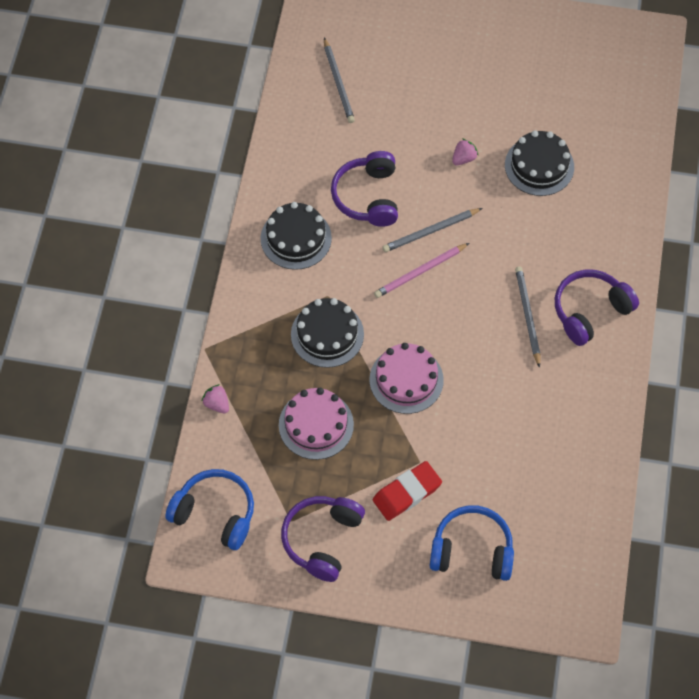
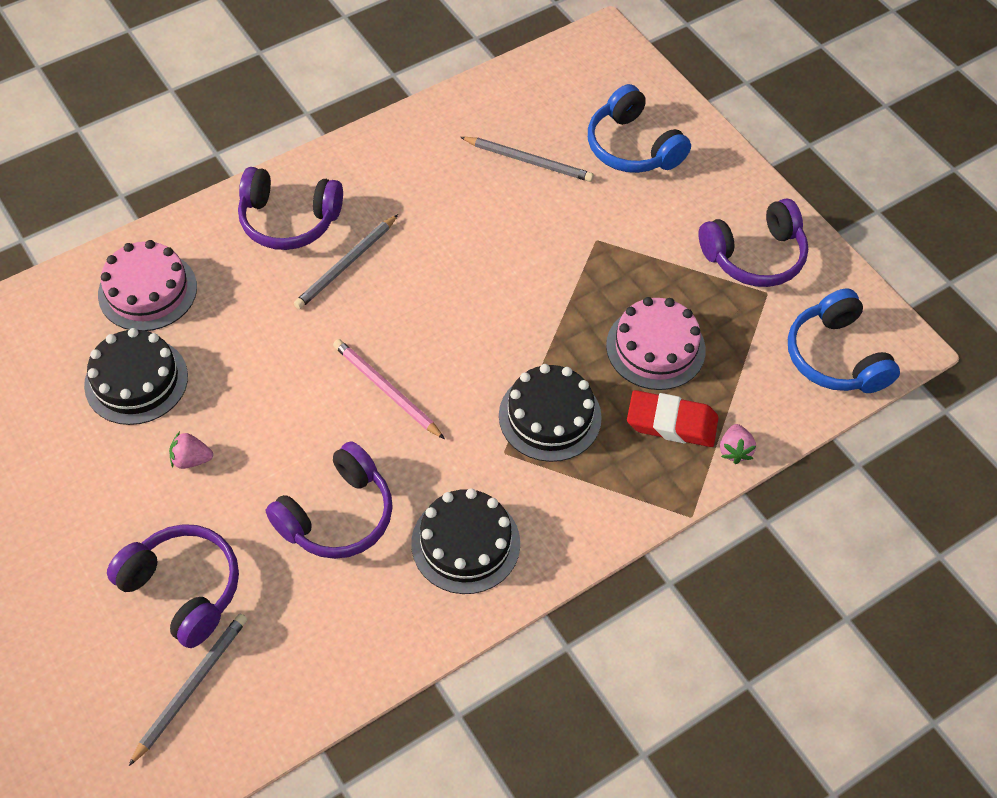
camera: 135 degrees left, 5 degrees down
pink cake [369,343,444,414] -> pink cake moved to [98,240,197,331]
red eraser [373,461,442,521] -> red eraser moved to [627,390,718,447]
pink pencil [374,243,469,298] -> pink pencil turned 150 degrees counterclockwise [333,339,445,439]
grey pencil [382,208,482,252] -> grey pencil moved to [460,137,594,182]
none -> purple headphones [107,524,239,648]

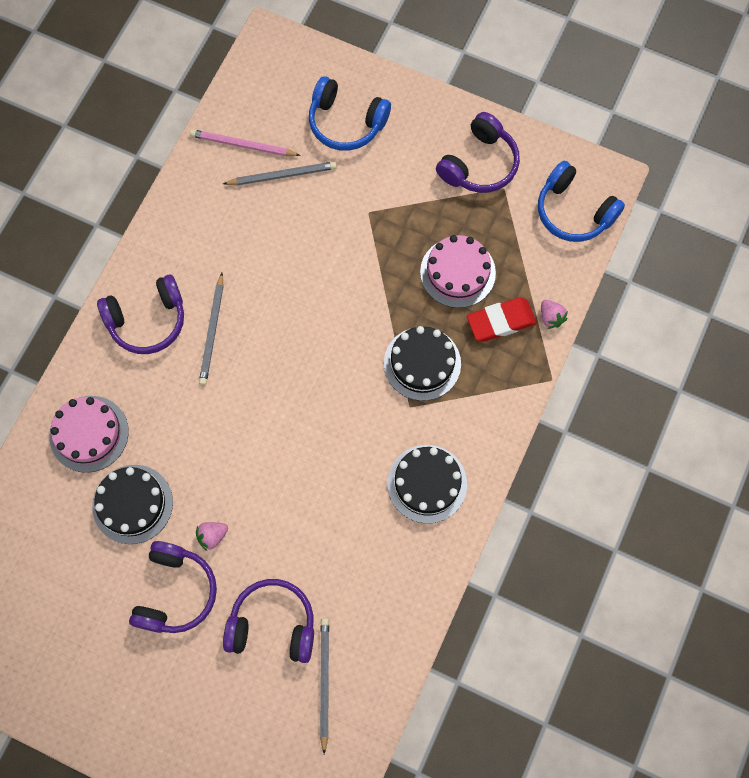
camera: 30 degrees left, 15 degrees up
purple headphones [266,441,393,559] -> purple headphones moved to [129,541,217,633]
pink pencil [333,339,445,439] -> pink pencil moved to [190,129,301,156]

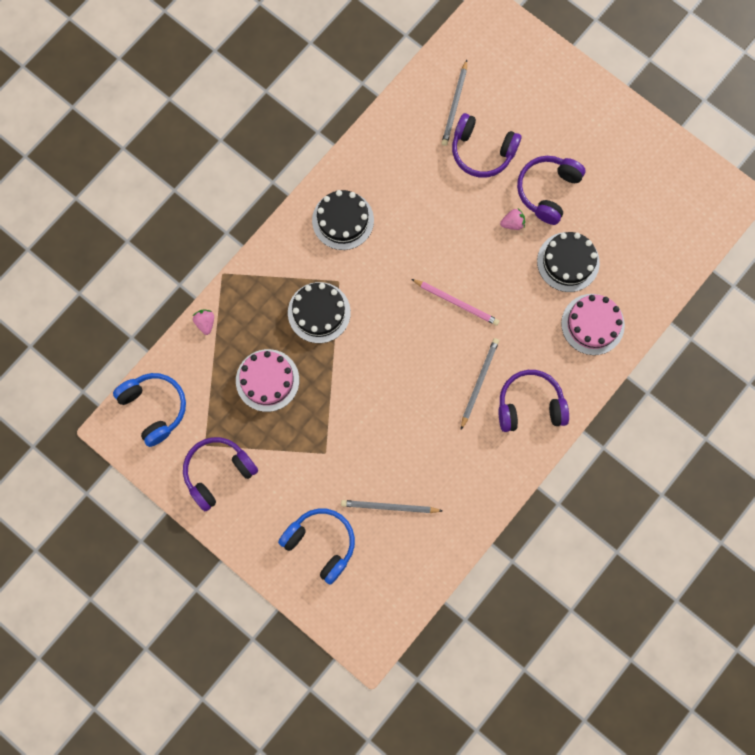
camera: 165 degrees left, 5 degrees up
pink pencil [190,129,301,156] -> pink pencil moved to [411,279,499,326]
red eraser [467,298,537,342] -> none

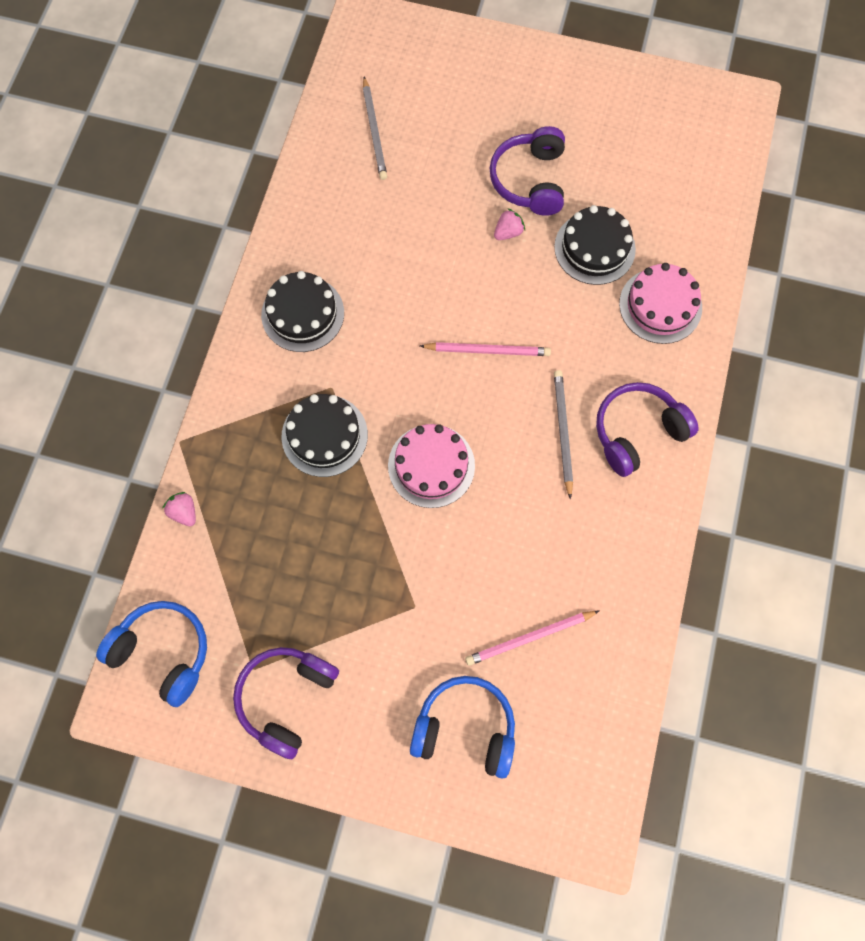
camera: 25 degrees left, 5 degrees down
pink cake [236,349,299,412] -> pink cake moved to [388,424,475,508]
grey pencil [341,500,442,513] -> pink pencil [465,611,599,666]
purple headphones [452,113,521,178] -> none

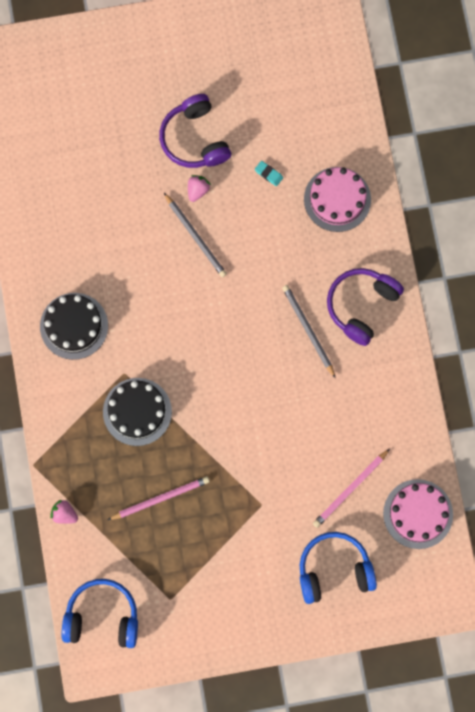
camera: 25 degrees left, 5 degrees up
purple headphones [233,647,339,759] -> none
grey pencil [363,77,387,180] -> grey pencil moved to [164,193,227,277]
pink cake [388,424,475,508] -> pink cake moved to [383,479,453,549]
pink pencil [420,342,551,356] -> pink pencil moved to [108,476,210,520]
black cake [554,205,636,285] -> turquoise eraser [255,161,283,186]

